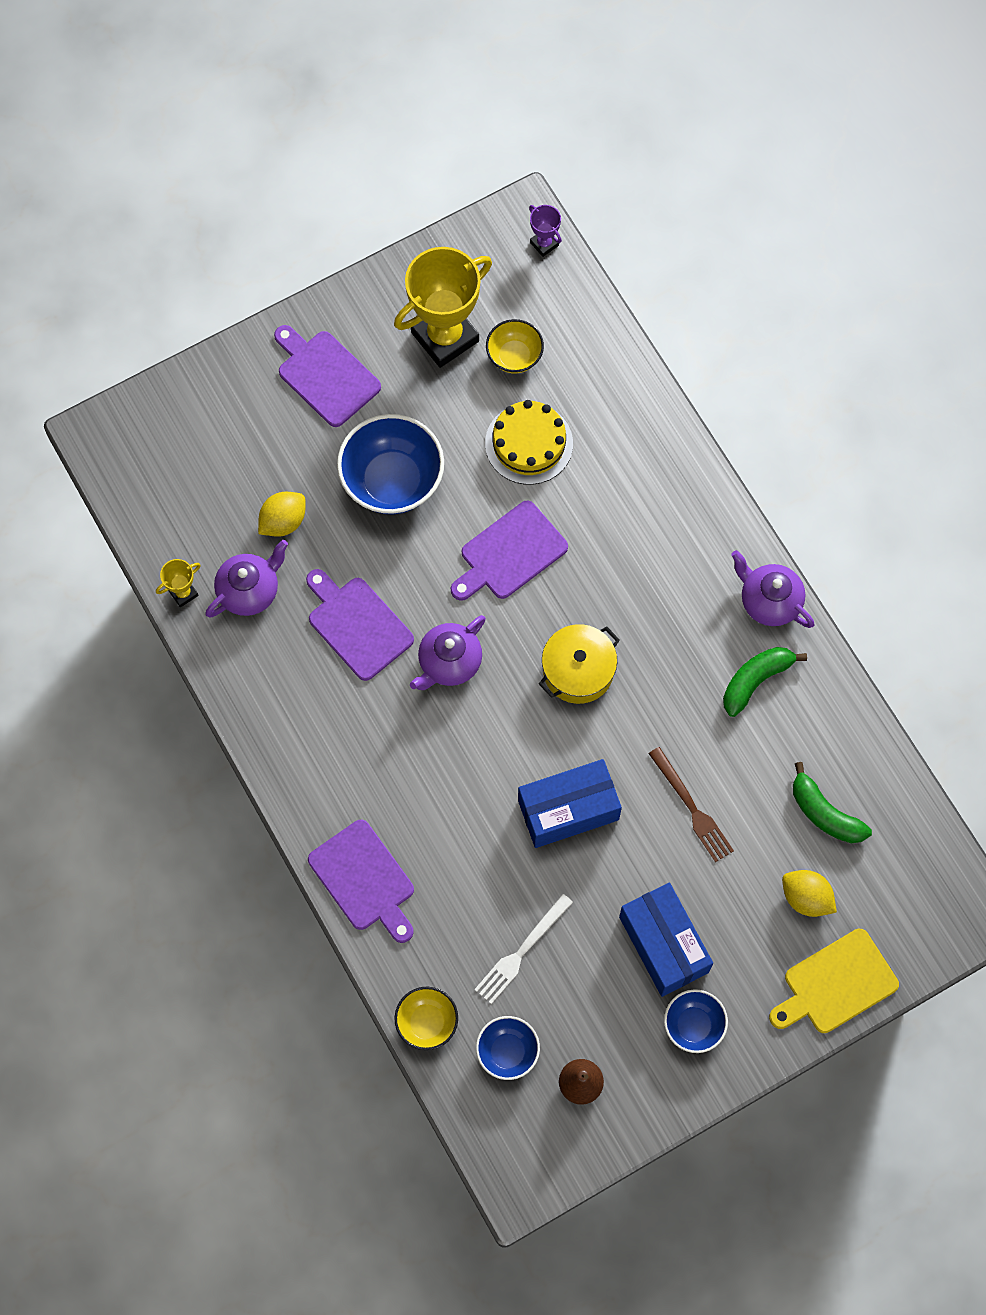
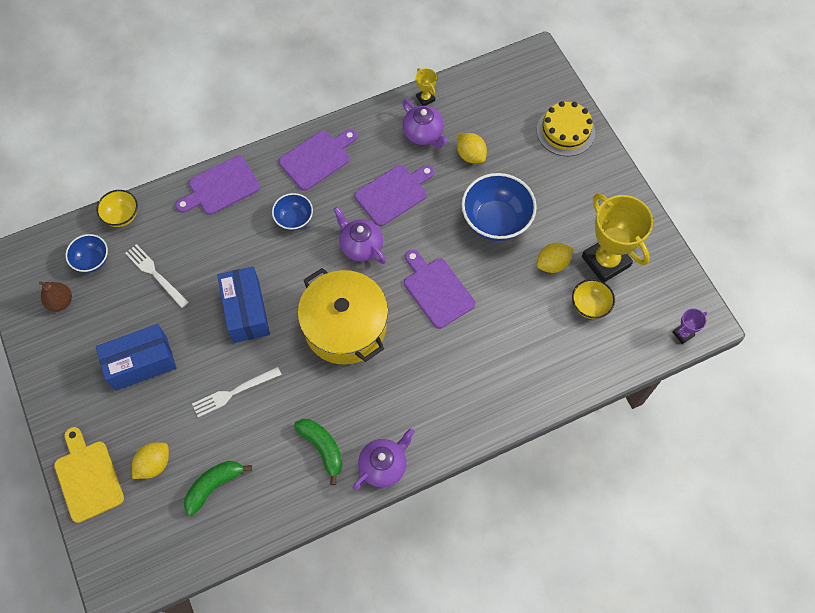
camera: 95 degrees right, 5 degrees down
purple cutting board [274,325,381,427] -> purple cutting board moved to [279,129,357,191]
yellow cake [485,400,573,485] -> yellow cake moved to [536,101,595,156]
yellow pot [539,624,620,704] -> yellow pot [297,268,388,365], size x1.65
brown fork [648,747,734,863] -> white fork [192,367,282,417]
blue bowl [664,989,728,1053] -> blue bowl moved to [272,193,313,231]
none -> yellow lemon [536,243,573,273]

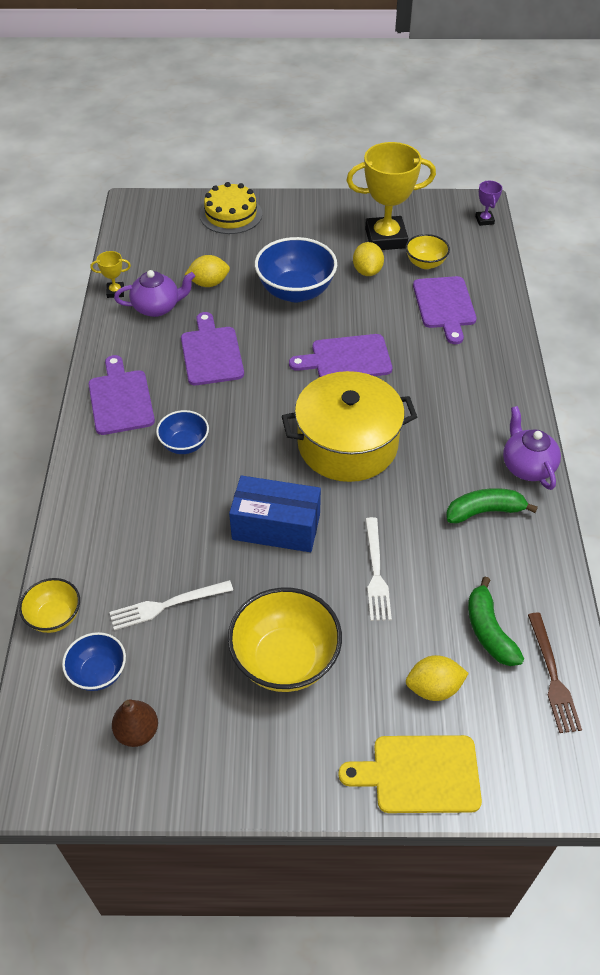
camera: 65 degrees left, 15 degrees down
blue box [96,324,177,391] -> yellow bowl [228,587,342,692]
yellow lemon [132,442,169,479] -> yellow lemon turned 75 degrees counterclockwise [406,655,469,701]
purple cutting board [175,155,260,215] -> purple cutting board moved to [413,276,477,344]
purple teapot [333,207,386,264] -> none
none -> brown fork [528,613,582,733]

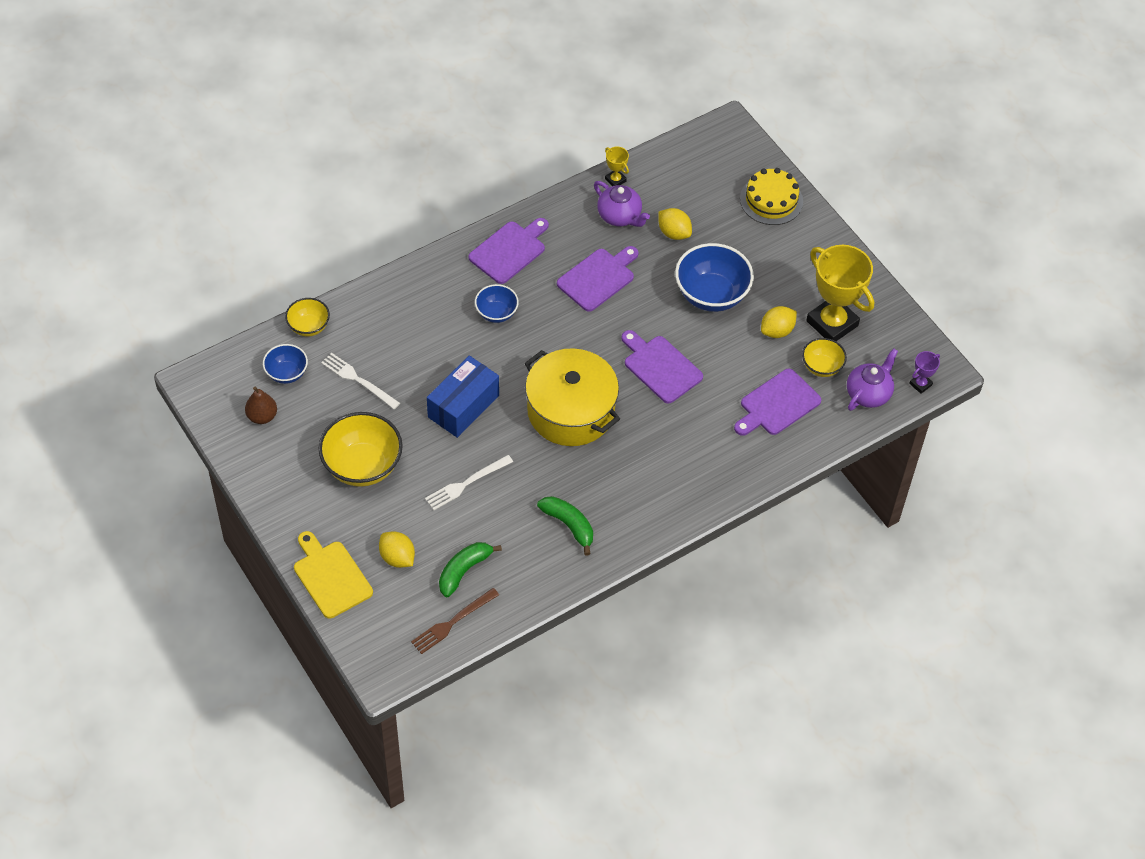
camera: 55 degrees right, 5 degrees up
blue box [229,475,321,552] -> blue box turned 60 degrees clockwise [427,356,499,438]
purple teapot [503,406,561,490] -> purple teapot moved to [847,348,898,411]

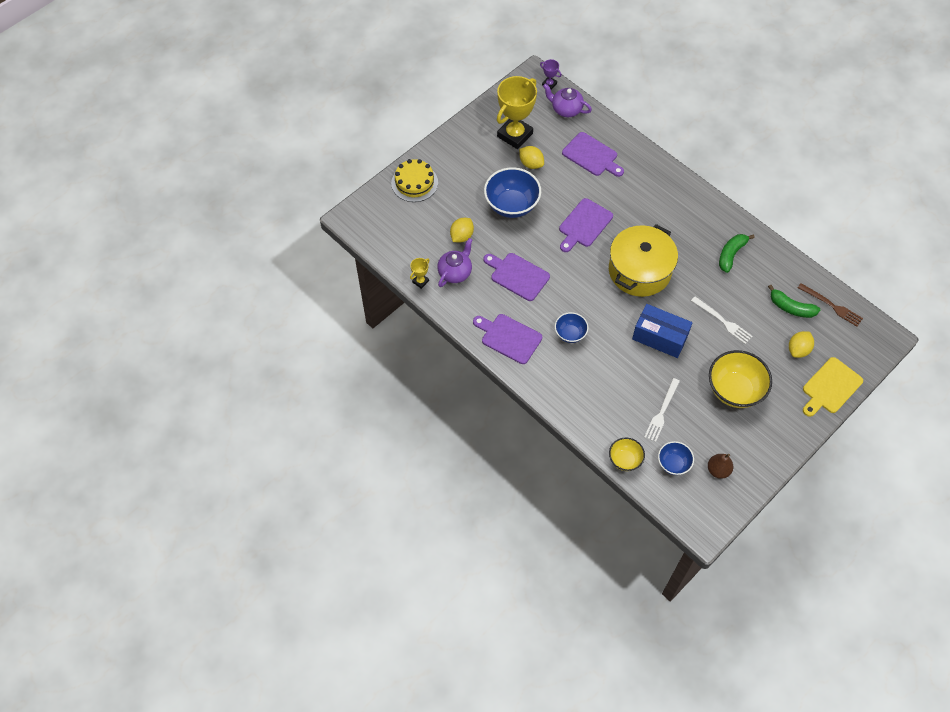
camera: 100 degrees left, 5 degrees up
yellow bowl [802,338,847,377] -> none

